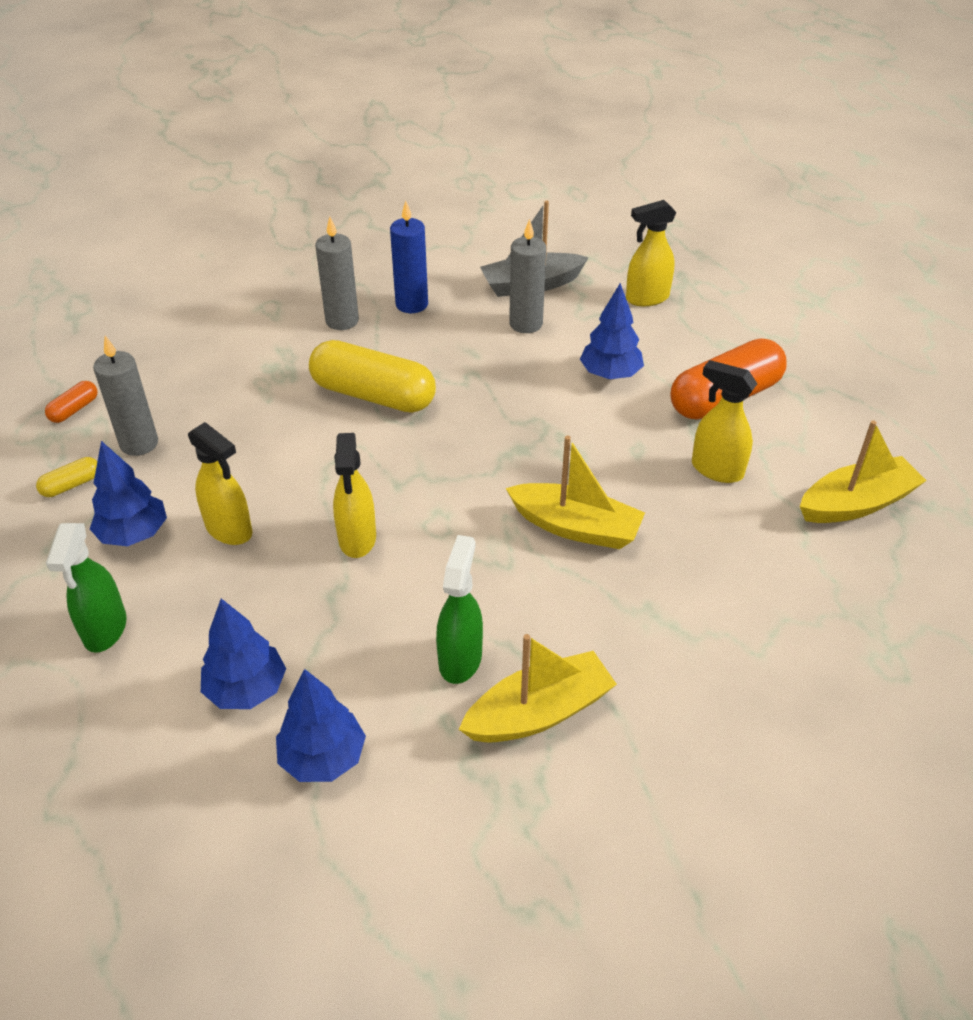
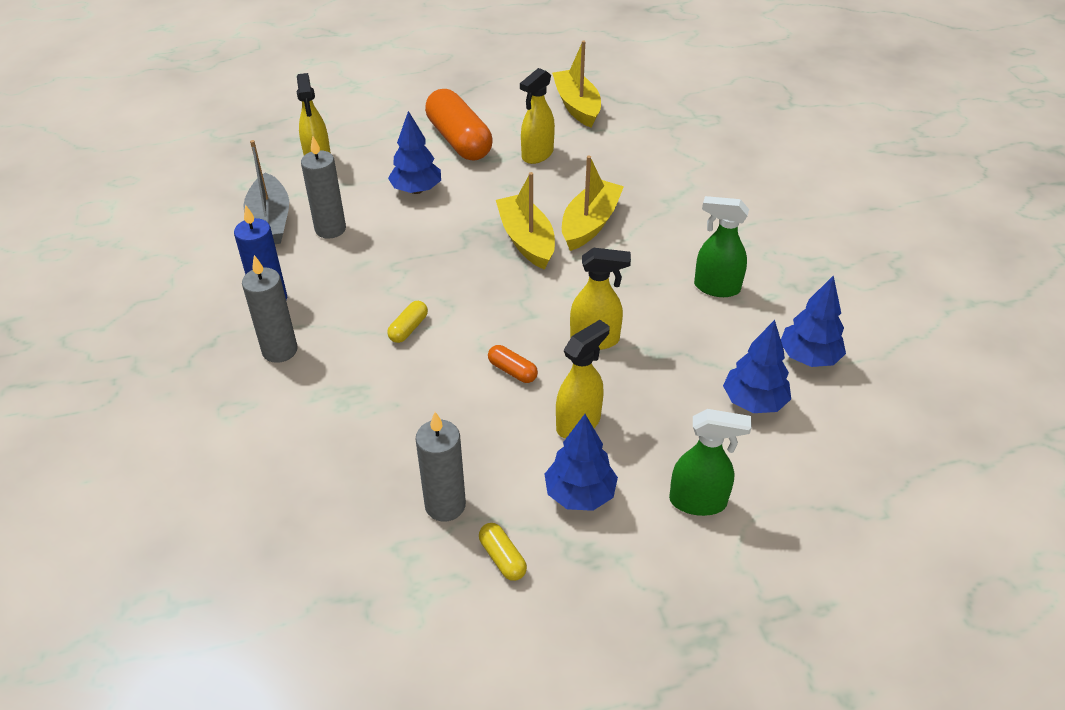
camera: 85 degrees left, 0 degrees up
orange capsule [45,381,98,423] -> orange capsule moved to [488,345,538,383]
yellow capsule [309,340,436,413] -> yellow capsule [387,301,428,343], size x0.43
yellow boat [458,634,617,743] -> yellow boat moved to [496,172,555,270]

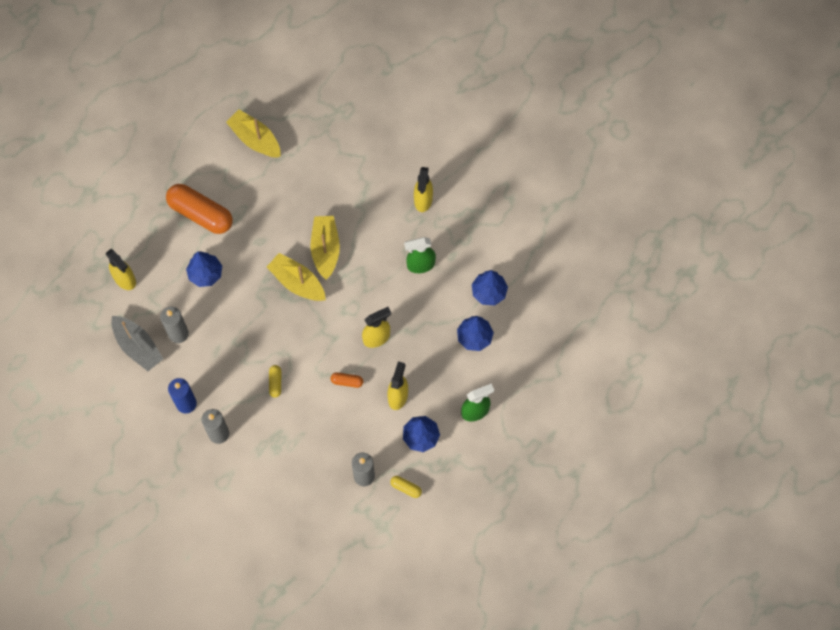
camera: 30 degrees left, 25 degrees up
yellow spray bottle [520,68,555,164] -> yellow spray bottle moved to [414,167,433,212]

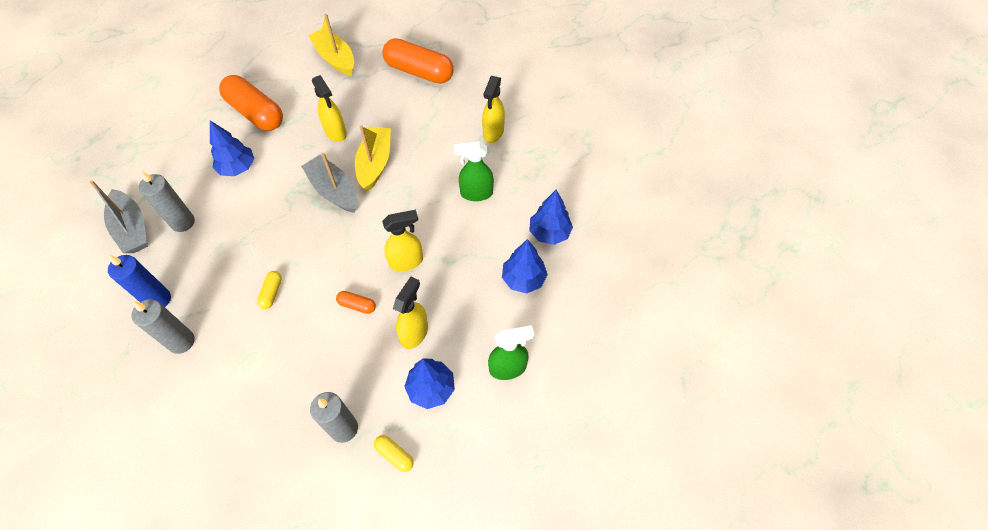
camera: 10 degrees right, 10 degrees down
yellow spray bottle [106,249,136,290] -> yellow spray bottle moved to [312,75,347,142]
yellow boat [267,253,326,301] -> grey boat [301,153,357,213]
none -> orange capsule [382,38,454,84]

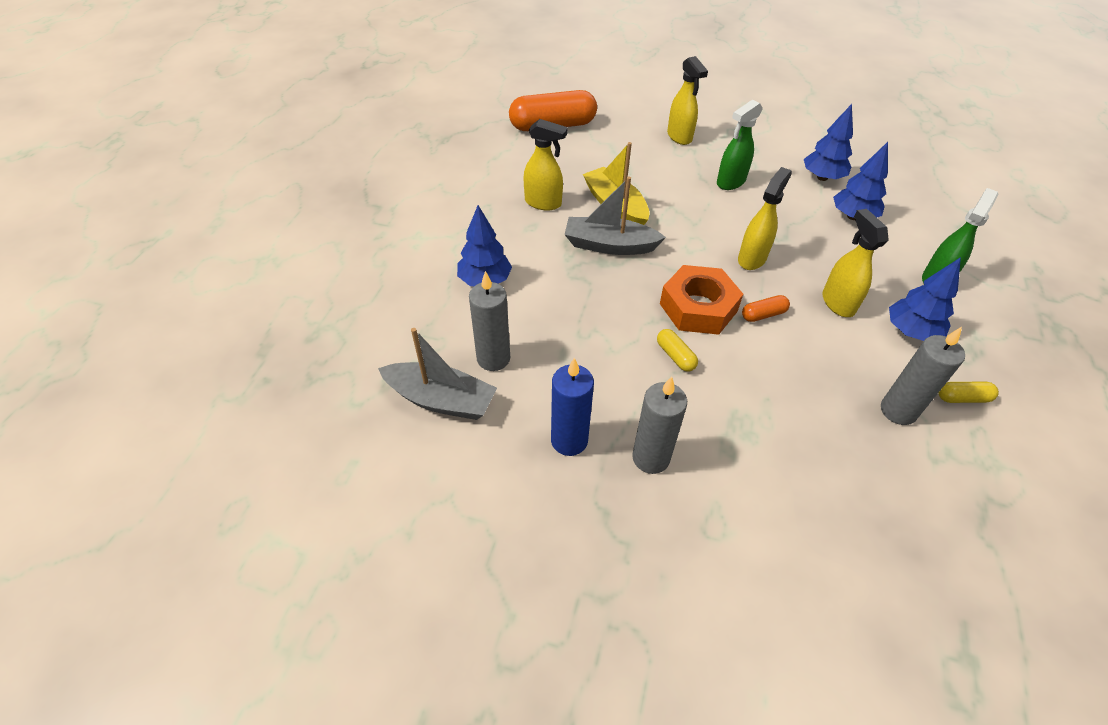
camera: 40 degrees left, 10 degrees down
orange capsule [219,75,283,131] -> none
yellow boat [308,14,354,76] -> none
none -> orange nut [660,265,743,335]

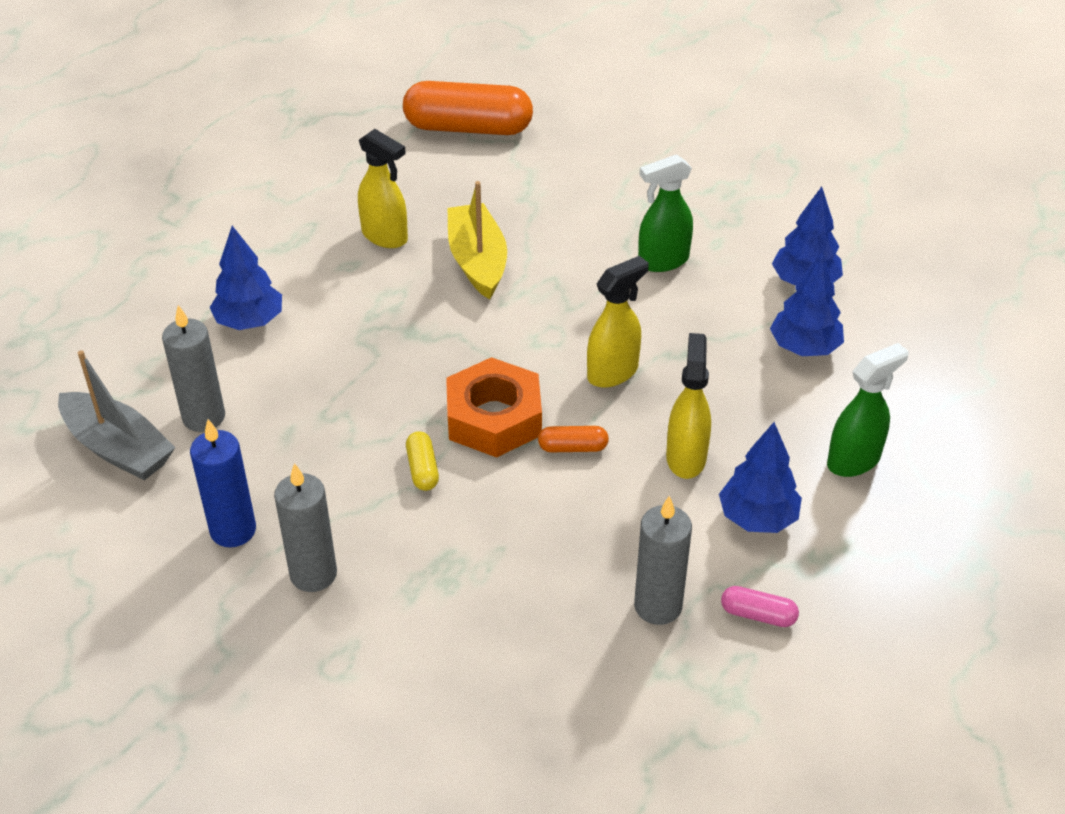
camera: 20 degrees right, 5 degrees down
grey boat [564,176,666,255] -> none
yellow spray bottle [667,56,708,145] -> none
yellow capsule [938,382,999,403] -> pink capsule [721,586,799,627]

